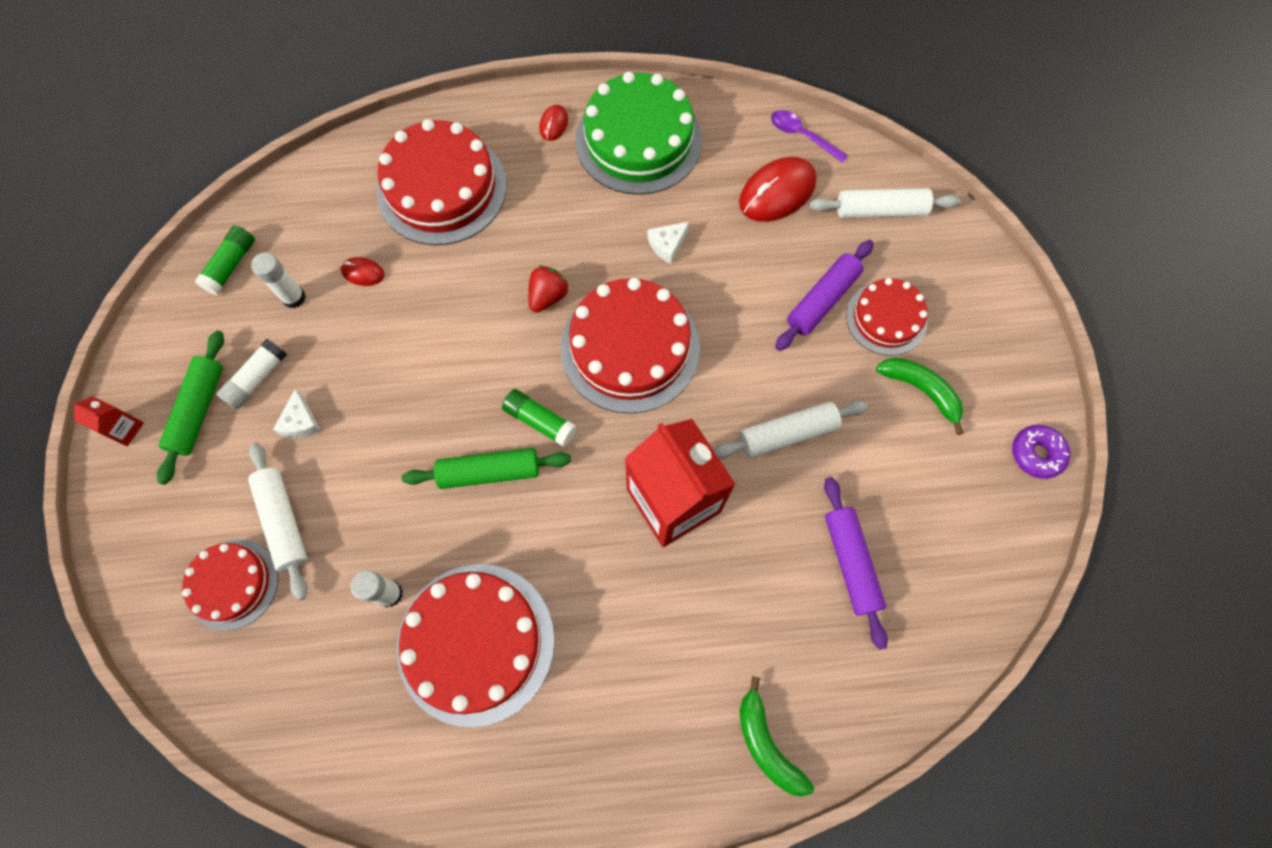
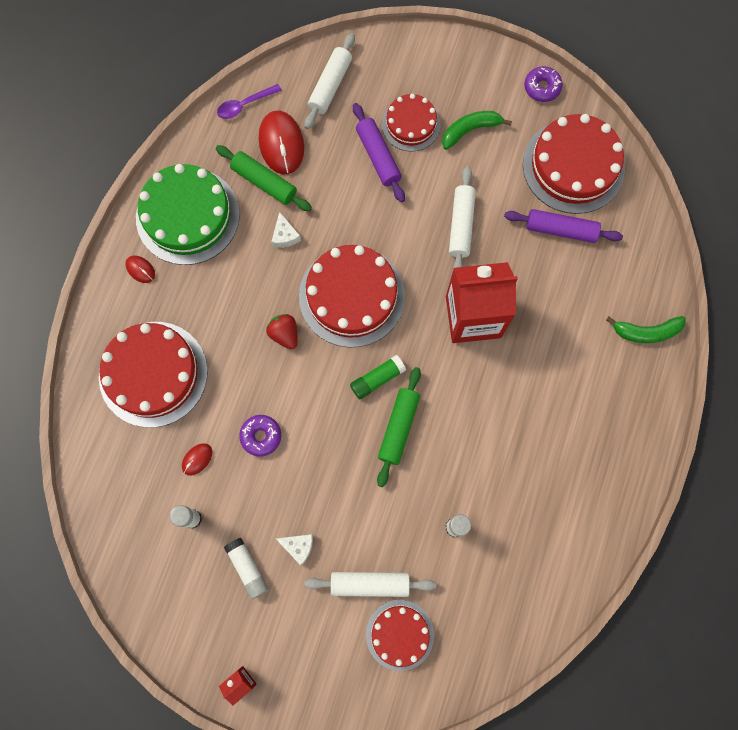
camera: 65 degrees left, 5 degrees up
green rolling pin [157,330,224,485] -> green rolling pin moved to [216,145,312,212]
green glue stick [195,225,255,295] -> none
red cake [397,564,555,727] -> red cake moved to [523,114,625,214]
none -> purple donut [239,415,281,457]

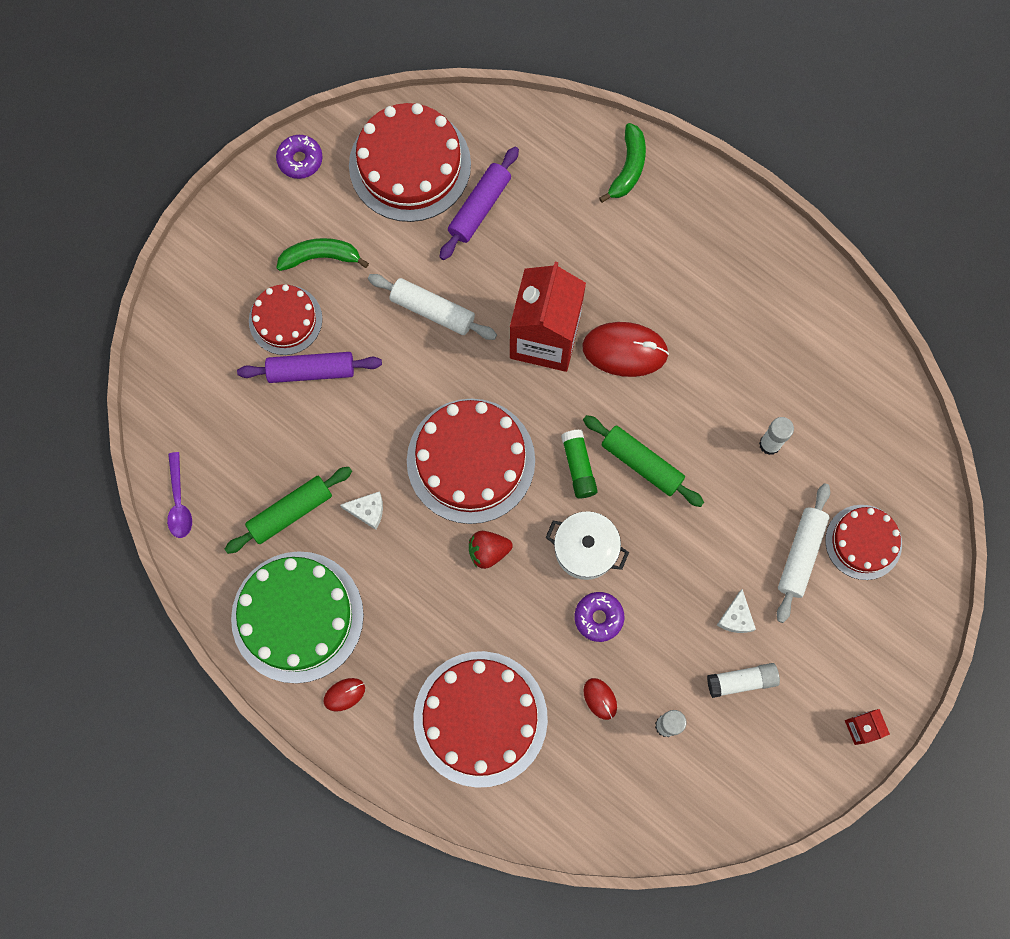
camera: 70 degrees left, 0 degrees up
red mouse [259,111,304,174] -> red mouse moved to [582,322,669,377]
white cheese [276,534,313,566] -> white cheese turned 150 degrees clockwise [717,589,756,633]
white rolling pin [304,33,355,129] -> none
green banana [442,111,512,150] -> green banana turned 90 degrees clockwise [276,238,369,271]
none -> white pot [545,511,629,580]

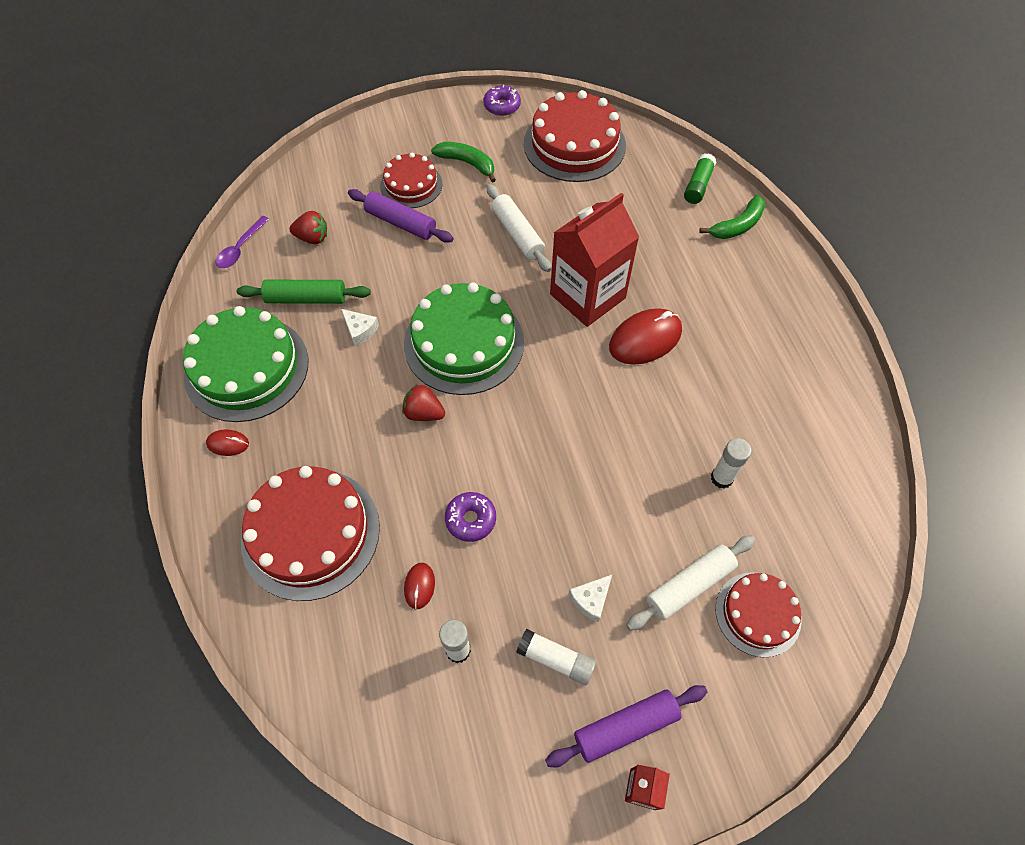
camera: 35 degrees right, 15 degrees down
red cake [407,399,535,524] -> green cake [404,282,524,395]
purple rolling pin [440,147,519,260] -> purple rolling pin moved to [545,685,707,767]
white pot [545,511,629,580] -> none
green glue stick [561,429,598,499] -> green glue stick moved to [684,153,716,204]
red mouse [582,322,669,377] -> red mouse turned 75 degrees counterclockwise [609,308,682,365]
green rolling pin [583,415,704,507] -> none
none -> red strawberry [289,211,327,244]

